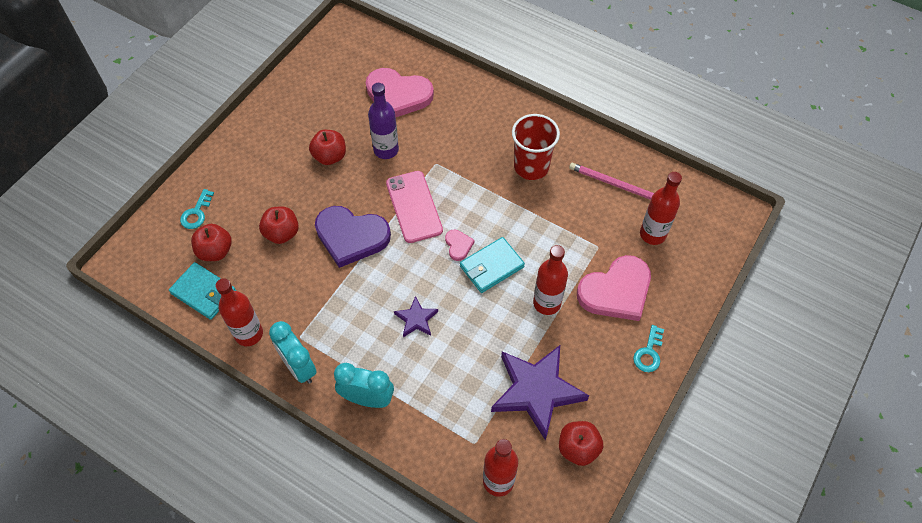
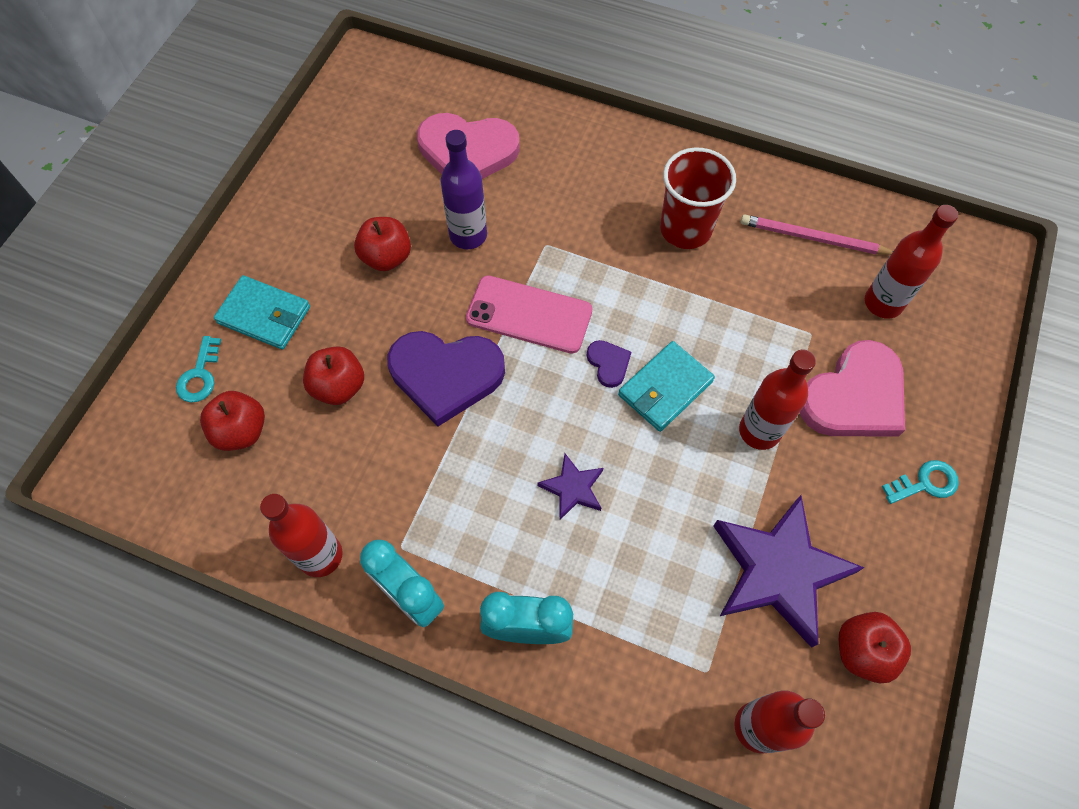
camera: 10 degrees left, 5 degrees up
turquoise wallet [169,262,236,320] -> turquoise wallet moved to [214,275,310,350]
pink phone [386,171,443,243] -> pink phone turned 45 degrees counterclockwise [466,275,592,354]
pink heart [445,230,475,261] -> purple heart [586,340,631,388]
turquoise key [633,325,664,372] -> turquoise key turned 120 degrees counterclockwise [882,460,959,504]

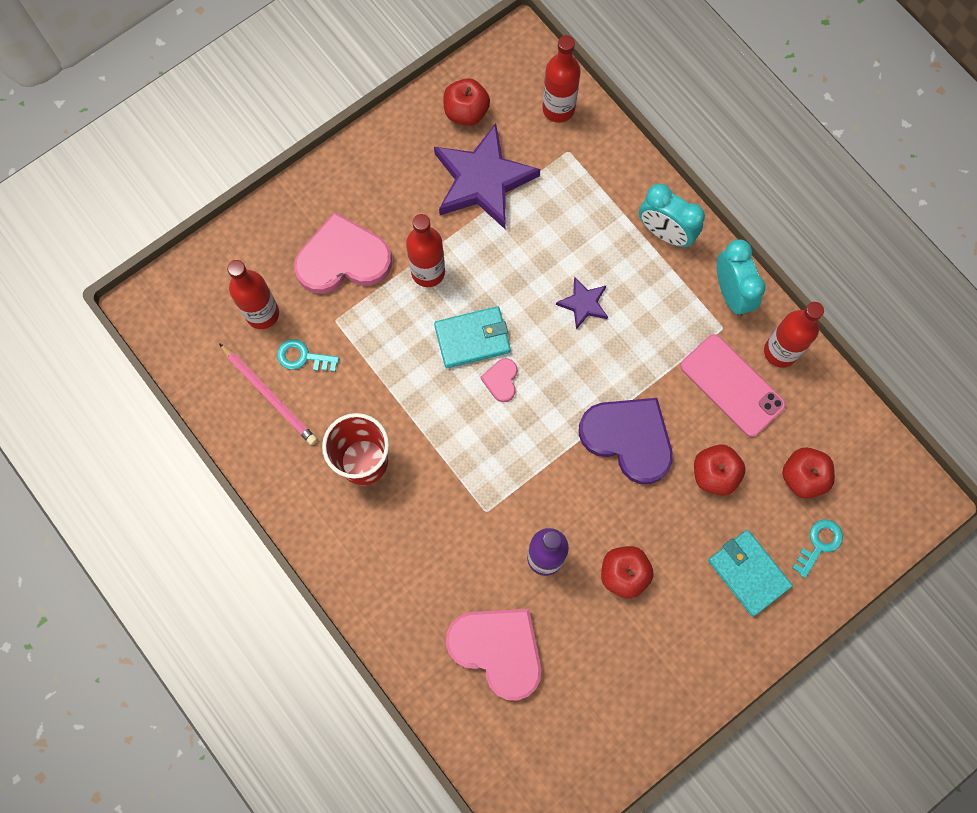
camera: 150 degrees left, 10 degrees up
pink phone [466,275,592,354] -> pink phone moved to [681,334,786,437]
purple heart [586,340,631,388] -> pink heart [480,358,517,402]
turquoise key [882,460,959,504] -> turquoise key moved to [277,339,339,372]

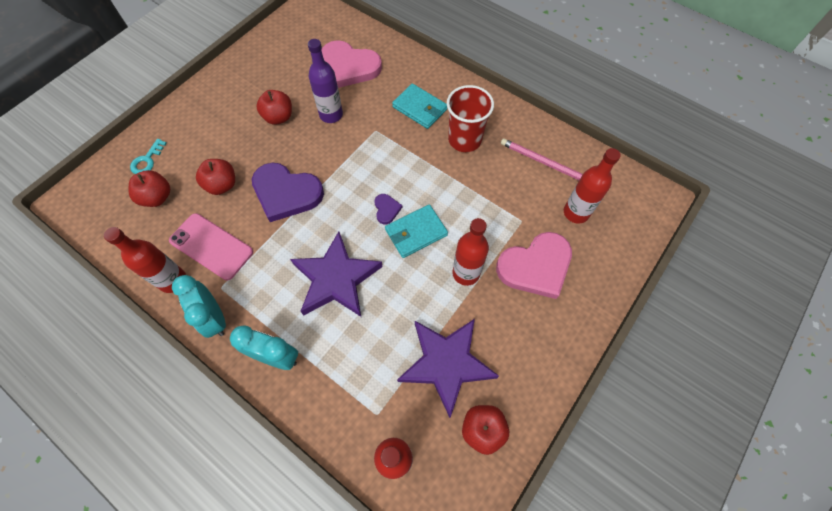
camera: 165 degrees right, 10 degrees down
turquoise key [277,339,339,372] -> none
pink heart [480,358,517,402] -> purple heart [374,194,402,224]
purple star [556,277,608,330] -> purple star [290,232,383,317], size x2.09
turquoise wallet [708,530,792,616] -> turquoise wallet moved to [392,83,447,129]

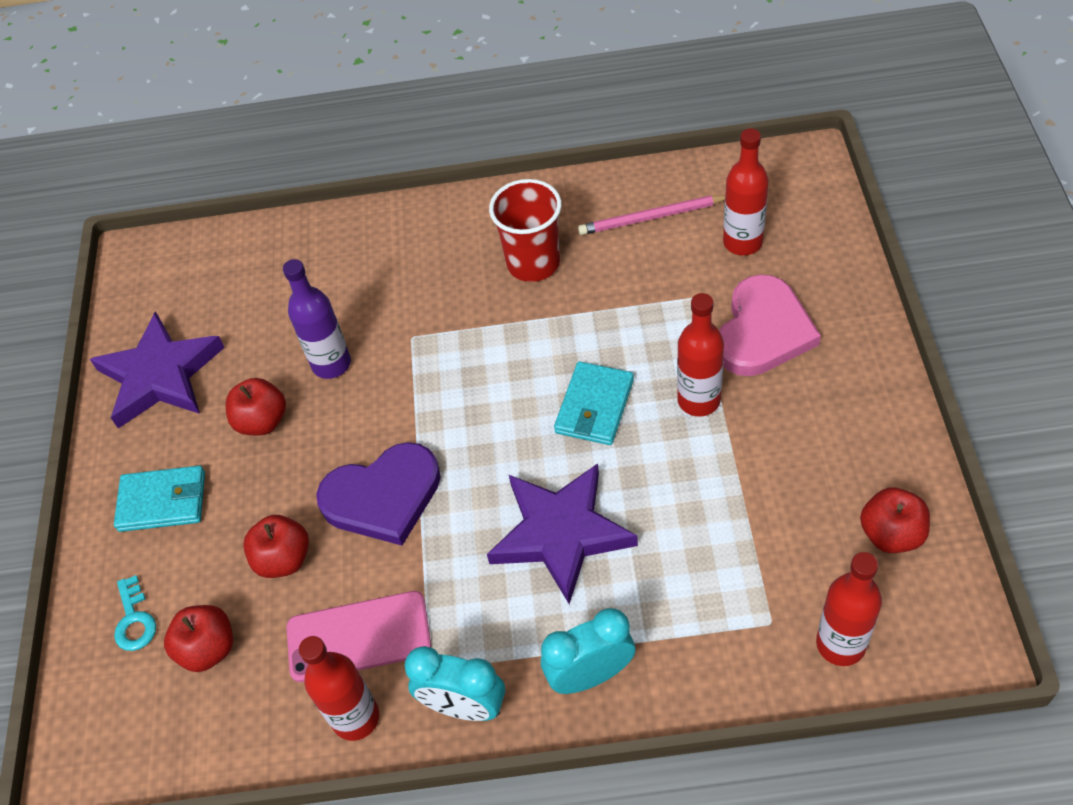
camera: 35 degrees left, 10 degrees down
pink heart [321,40,382,88] -> none
purple heart [374,194,402,224] -> none
turquoise wallet [392,83,447,129] -> turquoise wallet moved to [114,465,205,532]
purple star [397,319,499,418] -> purple star moved to [90,311,225,429]

